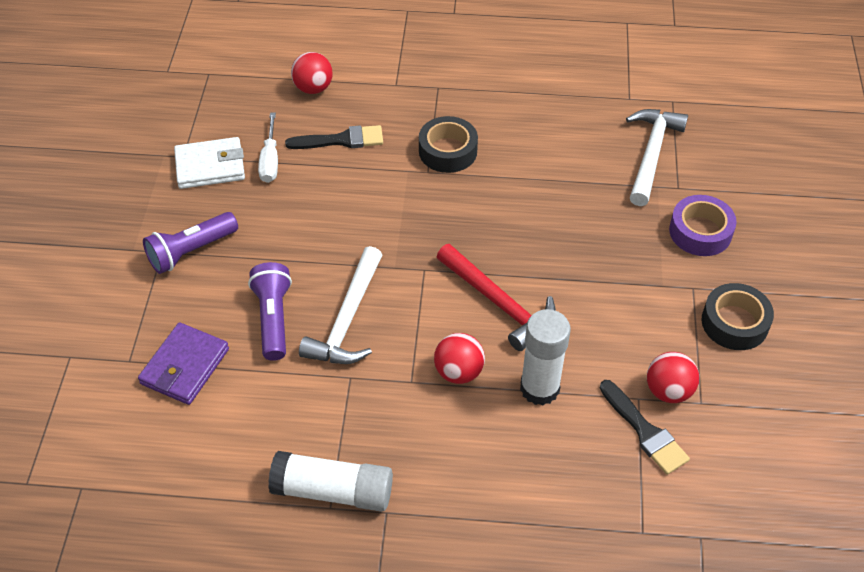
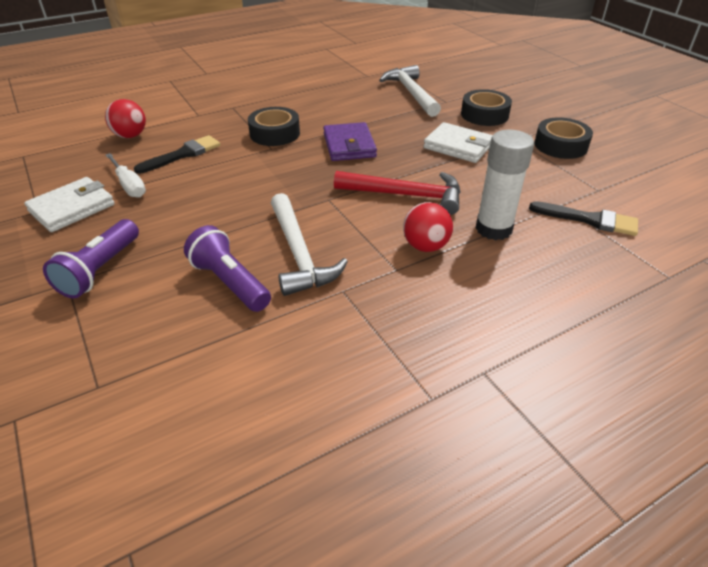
camera: 35 degrees left, 10 degrees down
purple wallet [138,323,229,405] -> purple wallet moved to [323,122,377,161]
white glue stick [268,451,393,512] -> none
red ball [647,352,699,403] -> none
purple tape [669,195,737,256] -> black tape [461,89,512,126]
none -> white wallet [423,122,493,163]

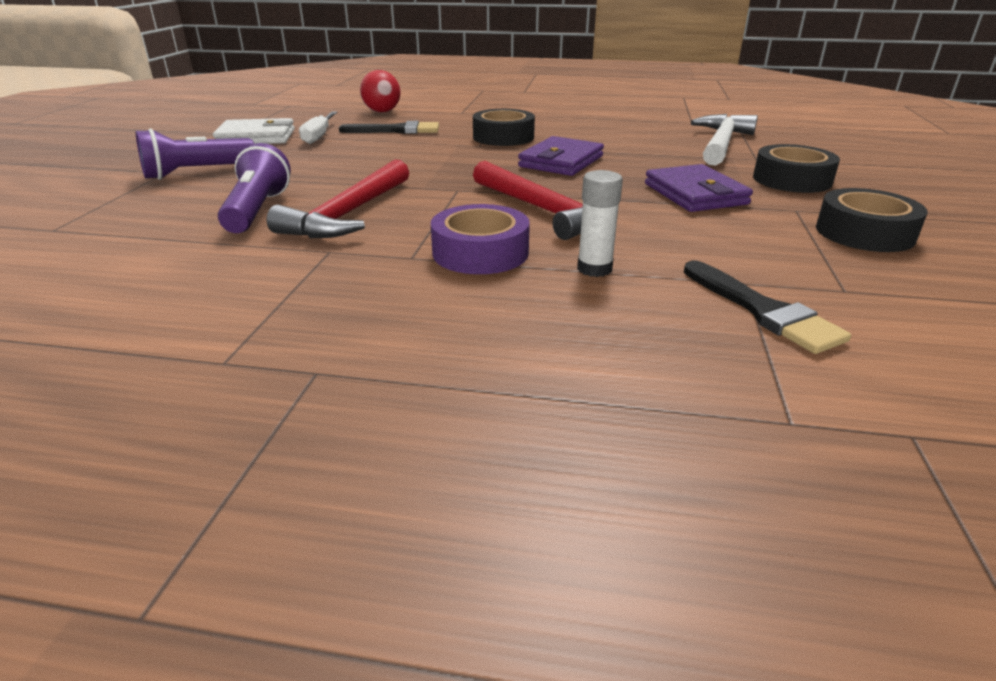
camera: 40 degrees right, 10 degrees down
white hammer [271,193,348,296] -> red hammer [267,159,409,238]
red ball [403,202,453,252] -> purple tape [431,204,530,274]
white wallet [423,122,493,163] -> purple wallet [645,164,753,212]
white glue stick [476,130,534,240] -> white glue stick [577,170,623,277], size x0.60

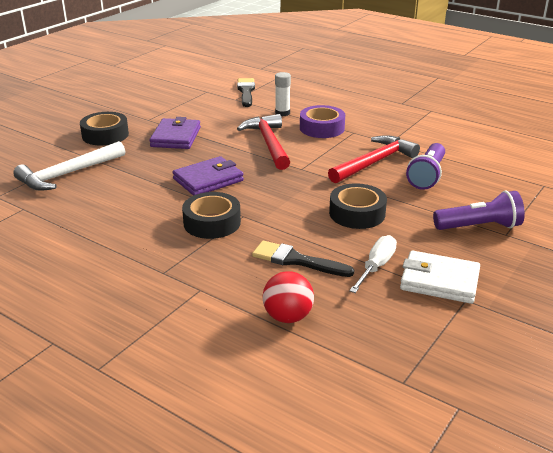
camera: 155 degrees left, 0 degrees up
black tape [816,188,928,252] -> black tape moved to [329,183,387,229]

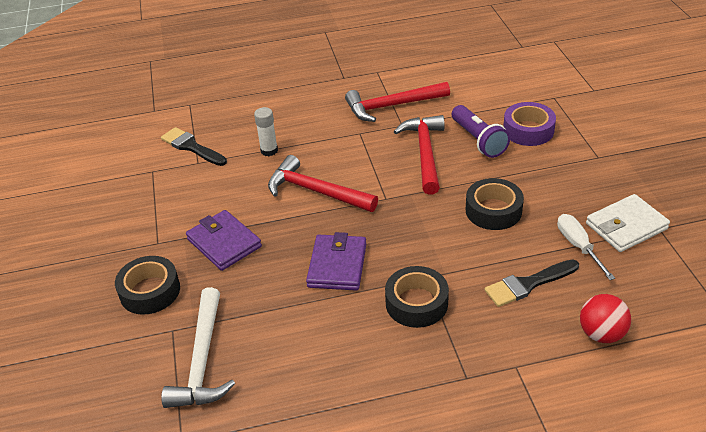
camera: 45 degrees left, 10 degrees up
purple tape [300,105,345,138] -> purple tape moved to [503,102,556,146]
purple flashlight [433,191,525,230] -> none
none -> red hammer [345,82,450,122]

